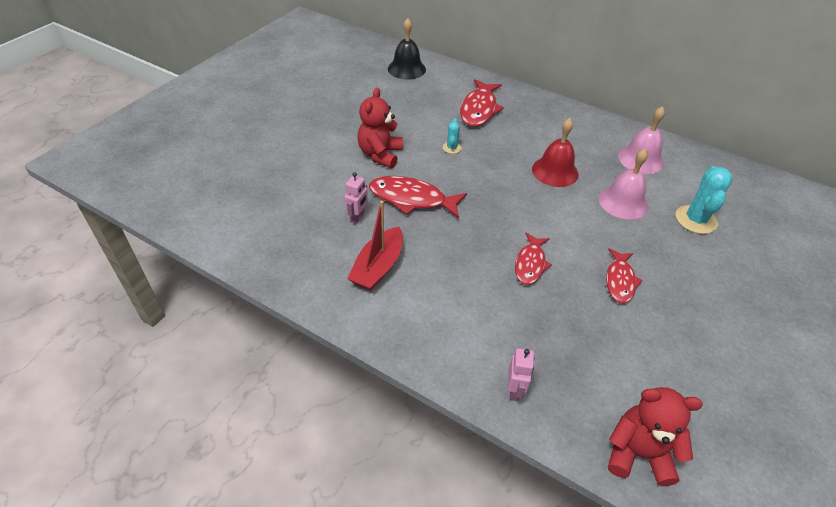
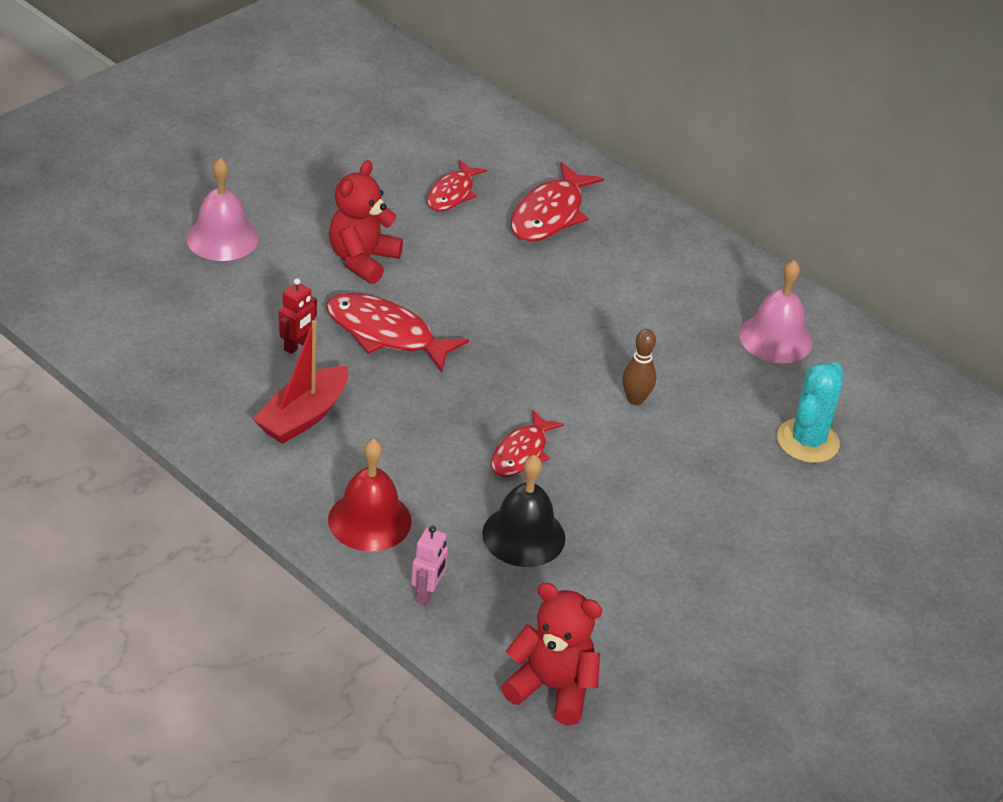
camera: 10 degrees right, 5 degrees down
pink robot [344,172,368,224] -> red robot [279,278,317,354]
black bell [388,18,426,80] -> black bell moved to [482,455,565,567]
turquoise cactus [443,118,462,154] -> none
red bell [532,118,579,187] -> red bell moved to [328,439,411,551]
pink bell [599,149,648,220] -> pink bell moved to [186,158,259,261]
red fish [606,248,643,303] -> red fish moved to [427,160,487,211]
none -> brown bowling pin [622,329,656,405]

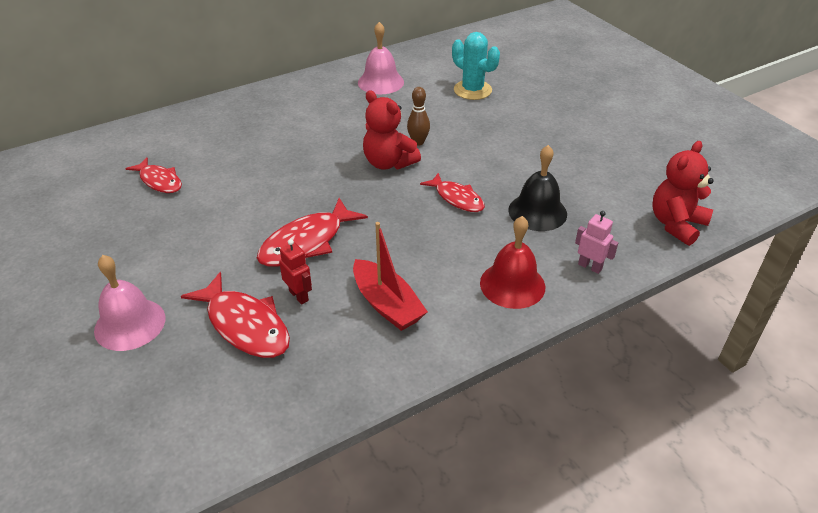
camera: 70 degrees left, 0 degrees up
red teddy bear [329,160,403,284] -> red teddy bear moved to [363,90,421,169]
red fish [511,162,604,242] -> red fish moved to [181,272,290,358]

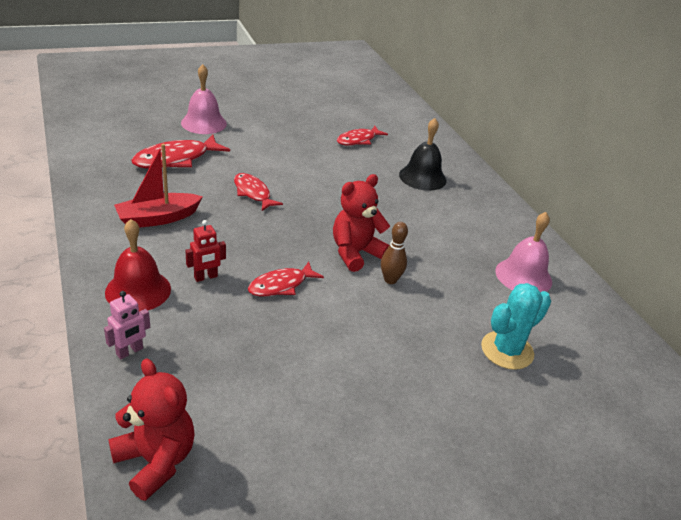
camera: 95 degrees right, 5 degrees down
red fish [257,198,368,267] -> red fish [234,173,283,211], size x0.65
red robot [279,239,312,304] -> red robot moved to [185,220,226,282]
black bell [508,145,567,231] -> black bell moved to [399,118,446,191]

